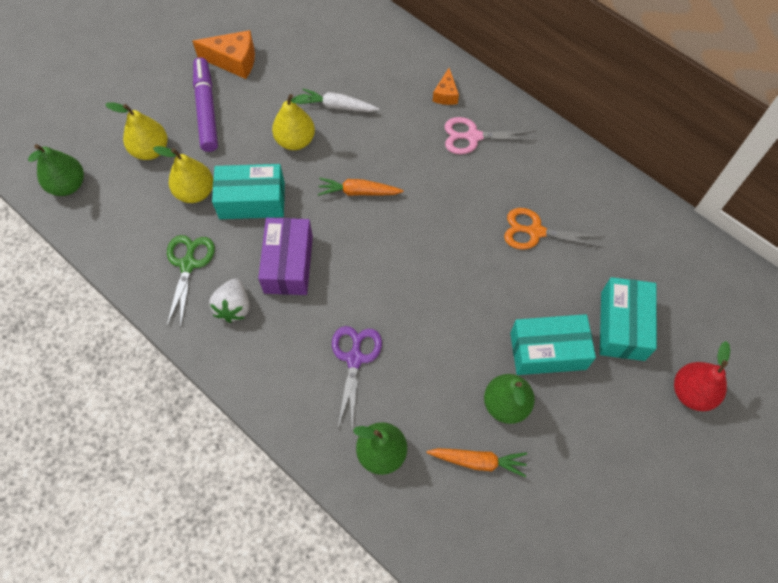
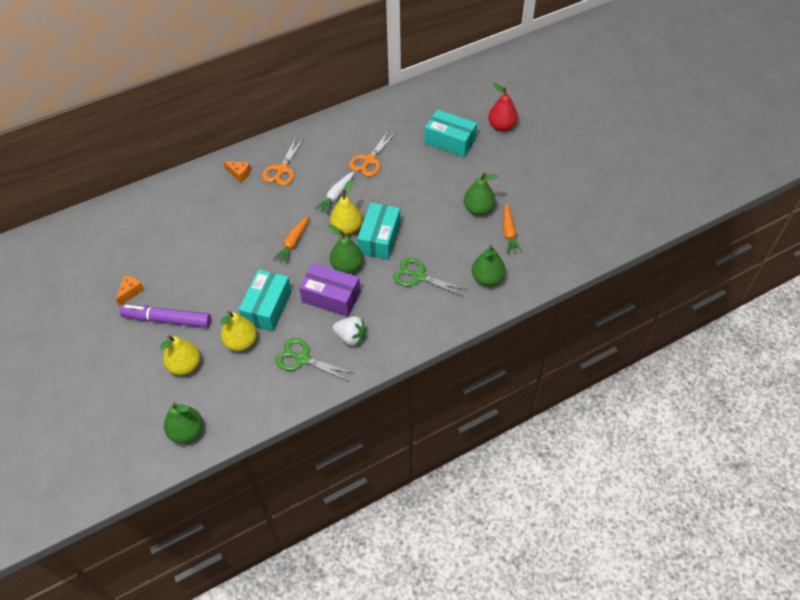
camera: 70 degrees left, 10 degrees down
orange cheese [192,30,255,79] -> orange cheese [116,276,144,306], size x0.60
yellow pear [272,94,315,150] -> yellow pear moved to [330,180,362,235]
white carrot [299,88,379,112] -> white carrot moved to [314,171,354,214]
purple scissors [332,326,382,430] -> green scissors [394,258,468,297]
orange carrot [427,448,527,477] -> orange carrot turned 150 degrees clockwise [503,203,522,254]
pink scissors [445,117,538,154] -> orange scissors [262,138,304,186]
turquoise box [510,314,596,375] -> turquoise box moved to [357,203,400,260]
none -> green pear [328,225,363,274]

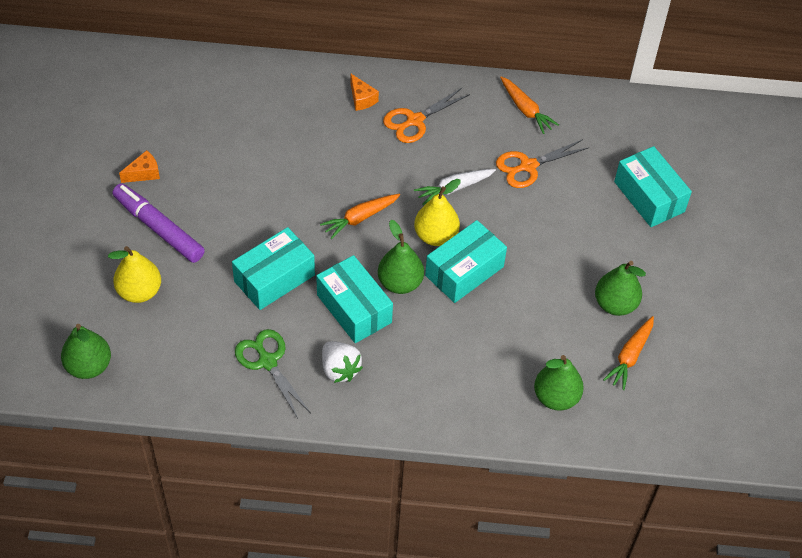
camera: 30 degrees right, 0 degrees up
yellow pear [220,311,257,351] -> none
purple box [299,263,361,317] -> turquoise box [316,255,393,343]
green scissors [394,258,468,297] -> none
red pear [488,83,518,131] -> none
none -> orange carrot [500,76,559,134]

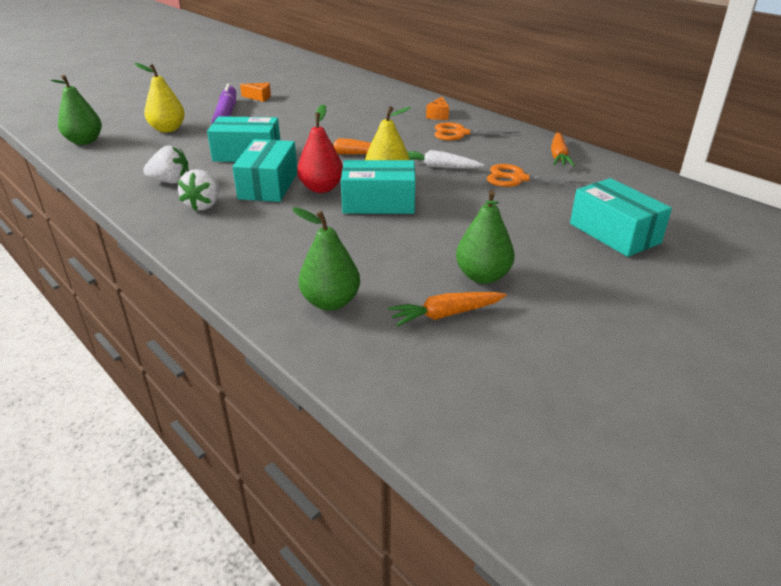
camera: 45 degrees right, 20 degrees down
green scissors [235,329,311,418] -> white strawberry [143,145,189,184]
green pear [378,220,424,294] -> red pear [297,104,343,193]
turquoise box [614,146,692,227] -> turquoise box turned 45 degrees counterclockwise [570,178,672,257]

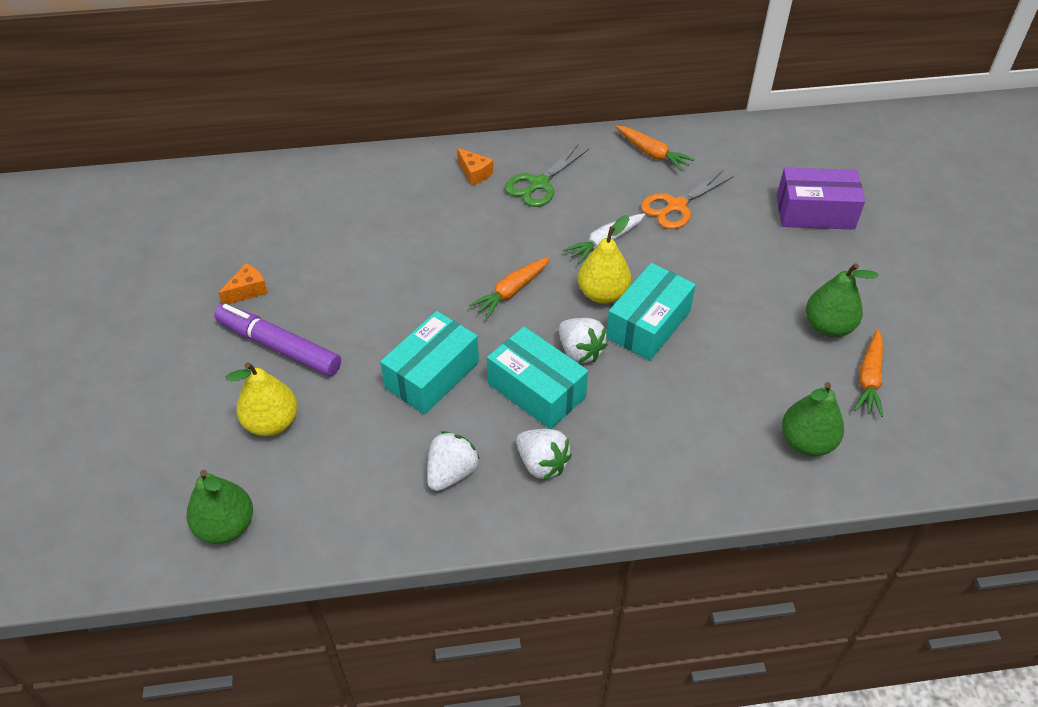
camera: 55 degrees left, 15 degrees up
red pear [297,104,343,193] -> white strawberry [559,318,608,363]
orange scissors [434,122,521,140] -> green scissors [505,145,589,207]
turquoise box [570,178,672,257] -> purple box [777,168,865,230]

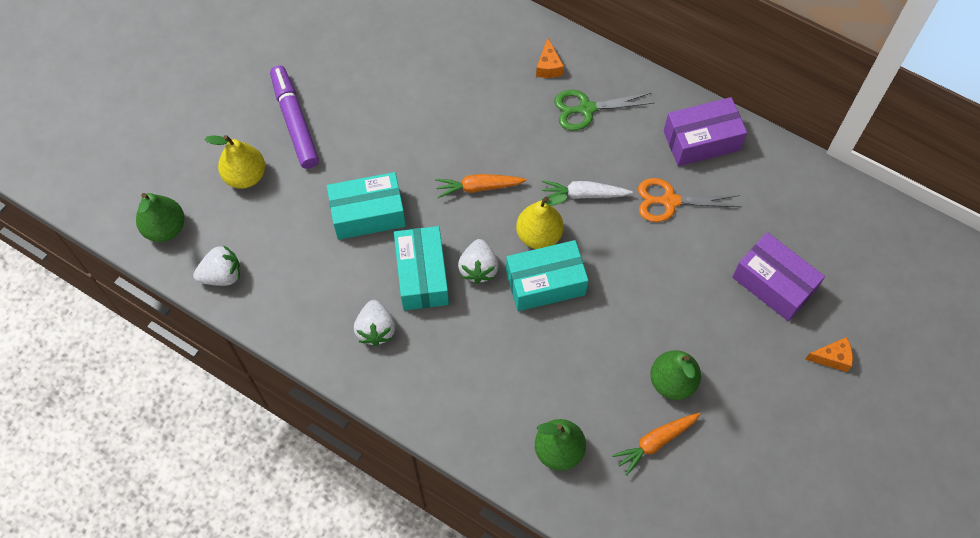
camera: 40 degrees right, 15 degrees up
orange cheese [218,263,268,304] -> orange cheese moved to [805,337,853,372]
white strawberry [427,431,480,491] -> white strawberry moved to [193,245,240,286]
orange carrot [616,126,695,171] -> purple box [664,97,747,166]

